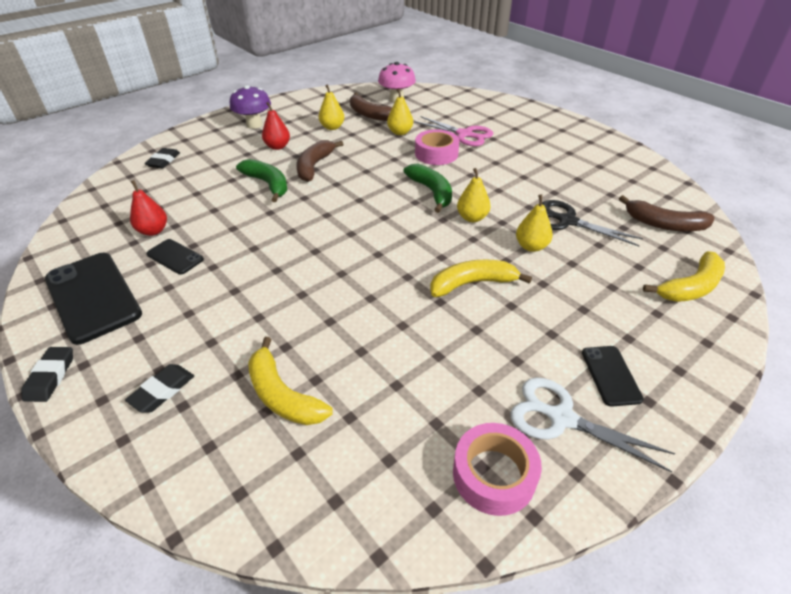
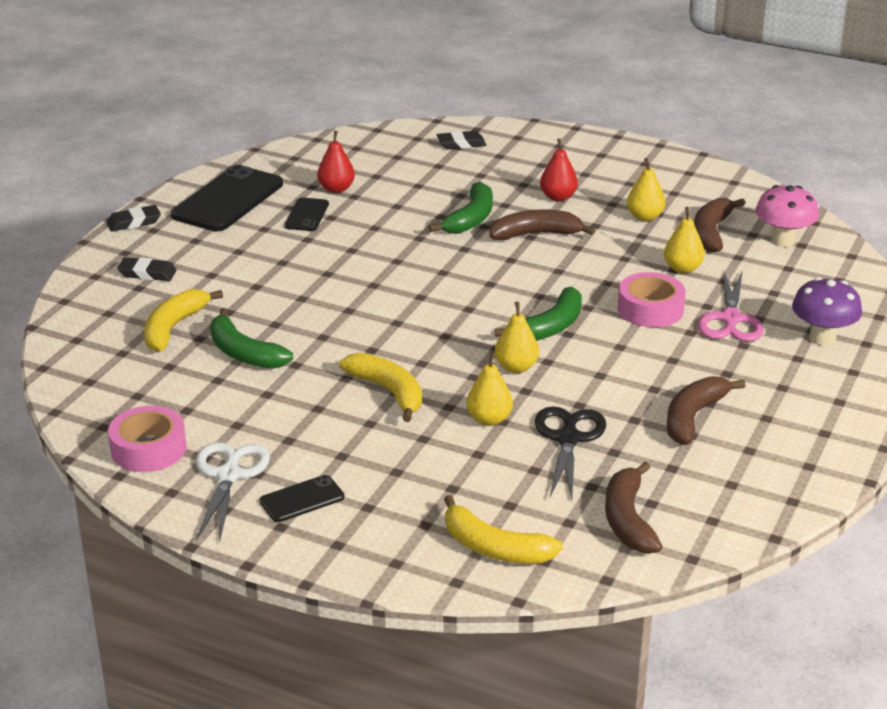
camera: 65 degrees right, 10 degrees down
purple mushroom [230,85,271,129] -> purple mushroom moved to [792,277,862,346]
none -> green banana [210,308,293,369]
none -> brown banana [667,376,746,445]

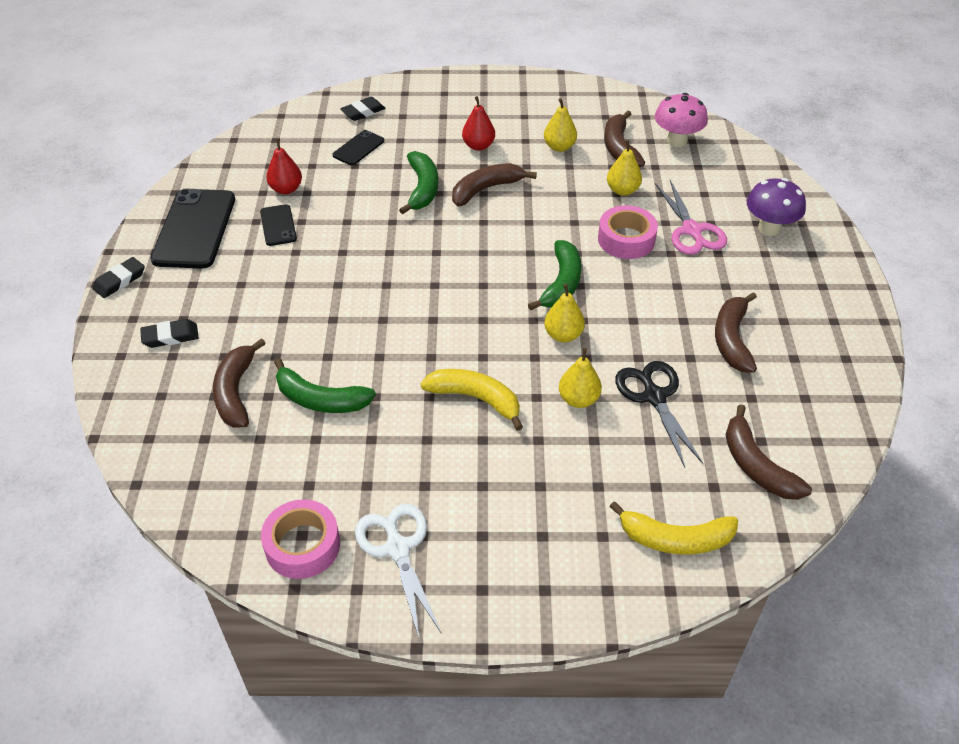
camera: 25 degrees left, 15 degrees up
yellow banana [144,289,223,352] -> brown banana [213,338,266,428]
black phone [260,475,344,522] -> black phone moved to [332,130,384,165]

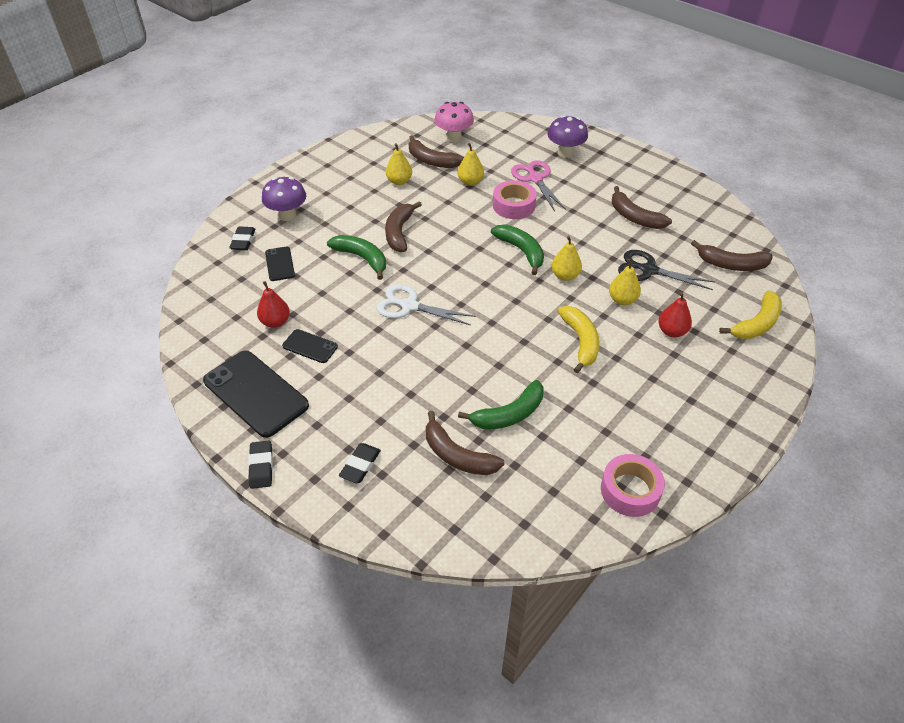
camera: 50 degrees left, 0 degrees up
white scissors [355,504,442,638] -> white scissors moved to [377,284,475,325]
yellow banana [420,369,523,431] -> yellow banana turned 105 degrees clockwise [558,306,599,373]
red pear [462,96,495,151] -> red pear moved to [658,292,692,337]
pink scissors [655,180,727,255] -> pink scissors turned 135 degrees counterclockwise [511,160,566,211]
none -> purple mushroom [262,177,306,221]

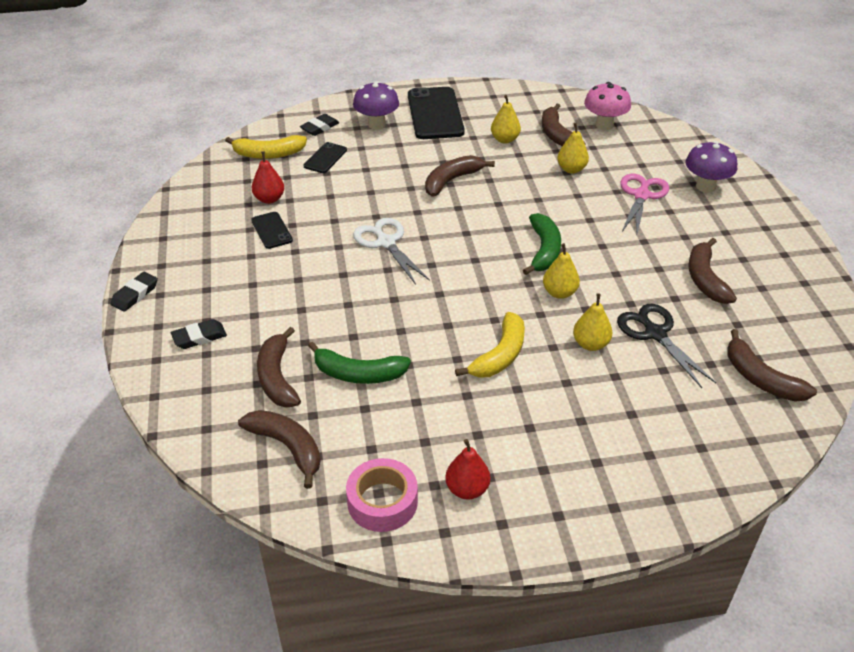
camera: 40 degrees right, 5 degrees down
black phone [203,350,309,438] -> black phone moved to [408,87,465,139]
green banana [327,235,386,280] -> none
pink tape [493,180,537,219] -> none
red pear [658,292,692,337] -> red pear moved to [445,439,490,499]
yellow banana [719,291,782,339] -> yellow banana moved to [225,135,307,159]
none -> brown banana [238,410,321,489]

